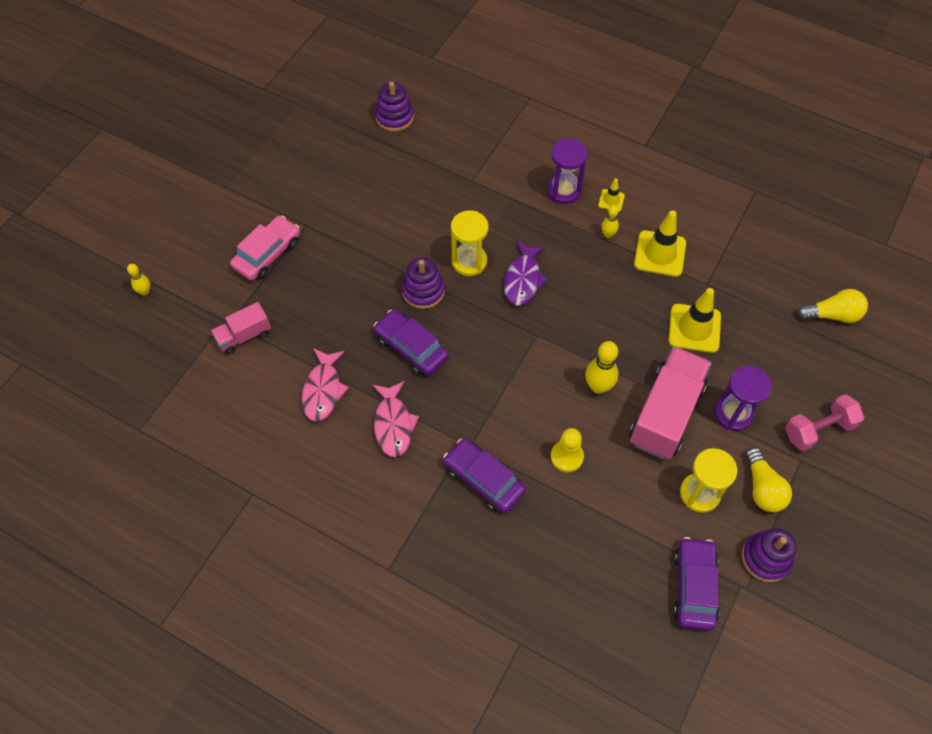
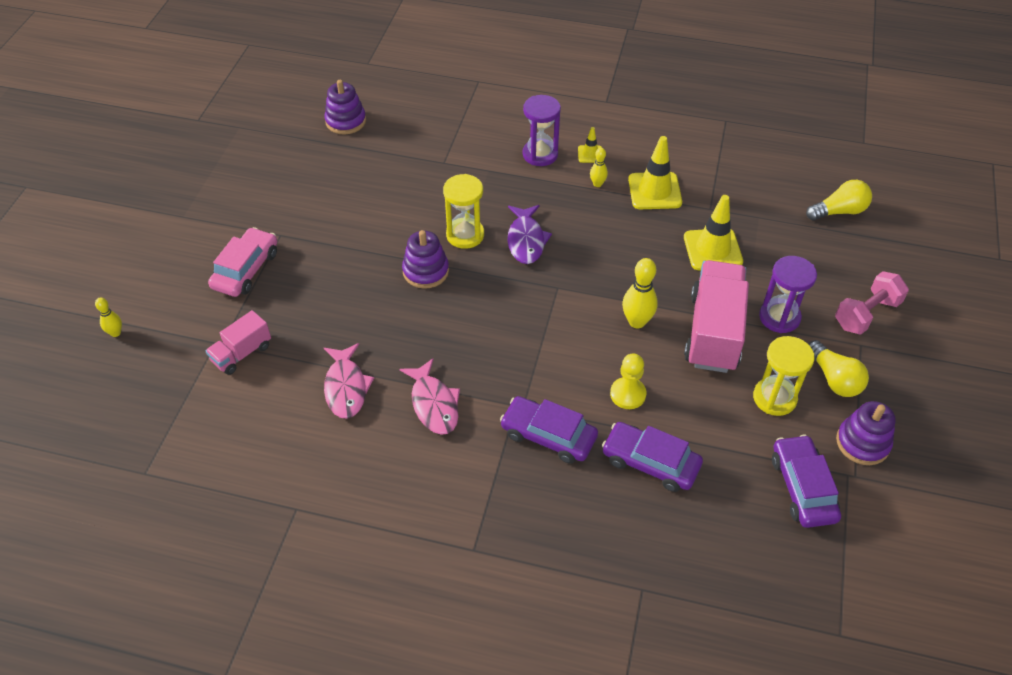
camera: 15 degrees left, 10 degrees down
purple car [374,309,449,376] -> purple car moved to [602,422,703,492]

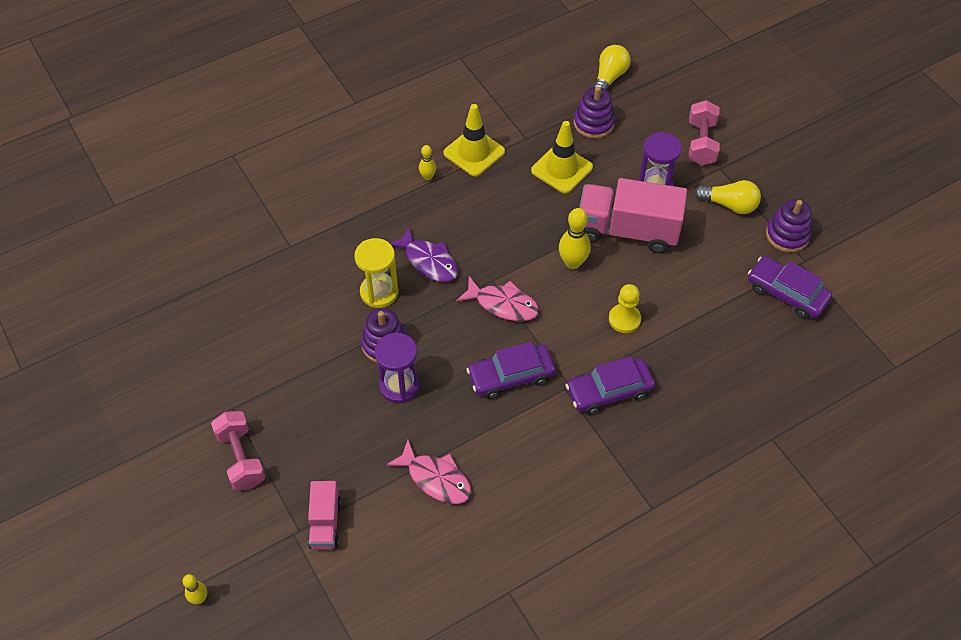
camera: 45 degrees left, 5 degrees up
pink car [208,227,277,297] -> pink dumbbell [211,411,266,490]
purple stacking toy [324,80,366,134] -> purple stacking toy moved to [574,86,615,139]
pink fish [399,358,460,435] -> pink fish moved to [456,276,539,321]
purple hourglass [523,95,561,166] -> purple hourglass moved to [374,333,420,403]
yellow traffic cone [578,127,602,163] -> none
purple car [602,422,703,492] -> purple car moved to [466,341,556,399]
pink truck [684,260,749,373] -> pink truck turned 45 degrees counterclockwise [579,178,687,253]
yellow hourglass [753,336,815,416] -> none

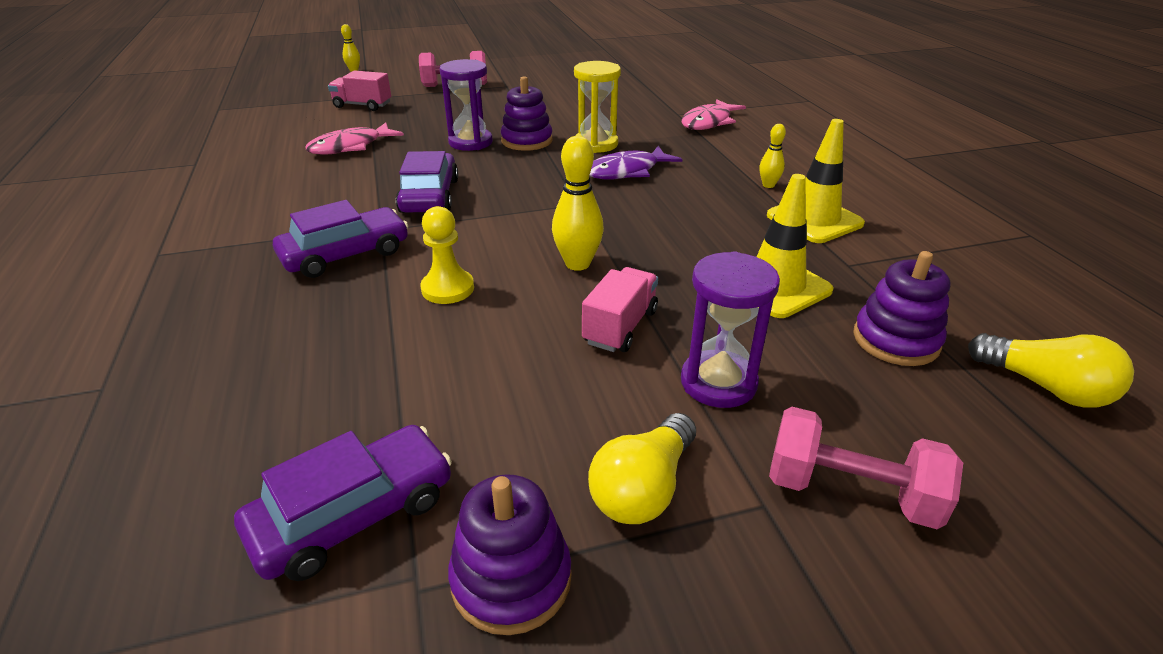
camera: 105 degrees right, 20 degrees down
pink fish [456,276,539,321] -> pink fish moved to [681,99,746,130]
purple car [566,356,655,415] -> purple car turned 60 degrees clockwise [273,200,408,278]
pink truck [579,178,687,253] -> pink truck [582,267,658,352], size x0.53

